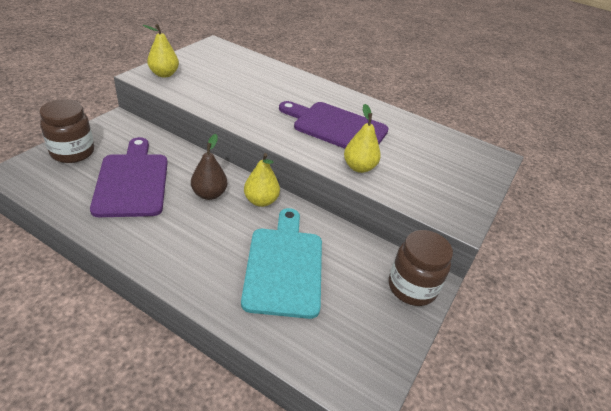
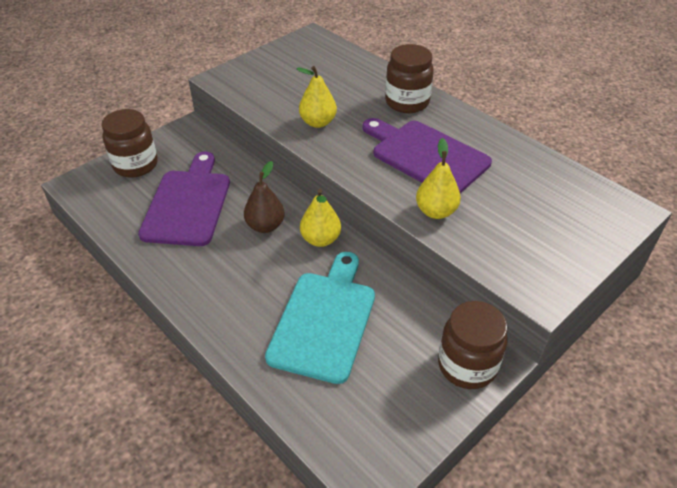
camera: 20 degrees right, 5 degrees up
yellow pear [143,24,179,78] -> yellow pear moved to [296,66,337,128]
none -> brown jar [385,44,434,113]

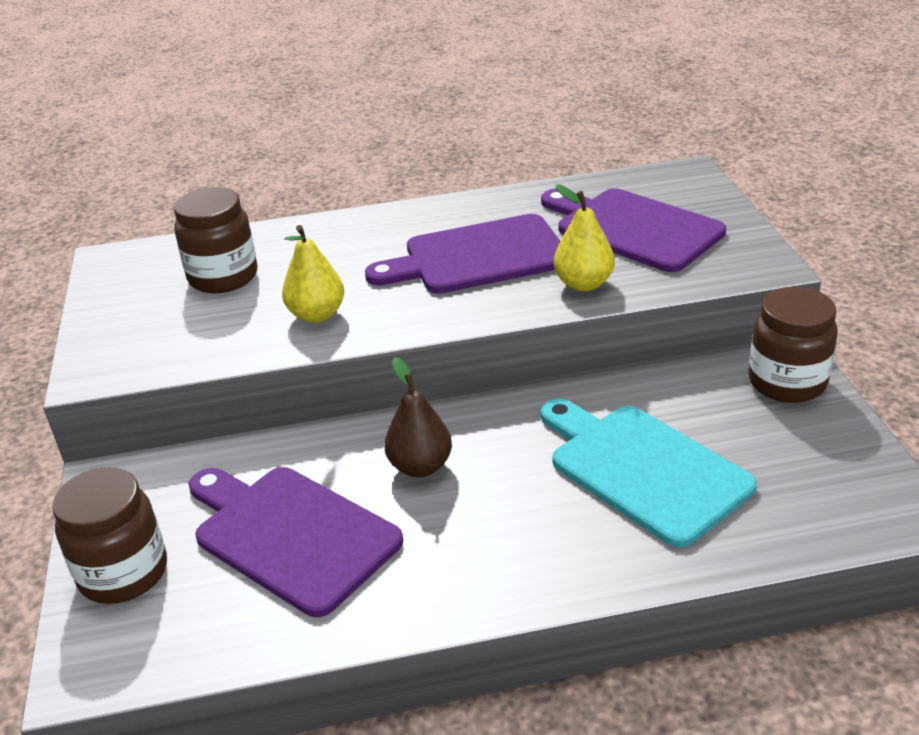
camera: 55 degrees left, 10 degrees down
yellow pear [300,189,341,247] -> none
brown jar [385,44,434,113] -> brown jar moved to [174,187,258,293]
none -> purple cutting board [541,188,726,272]

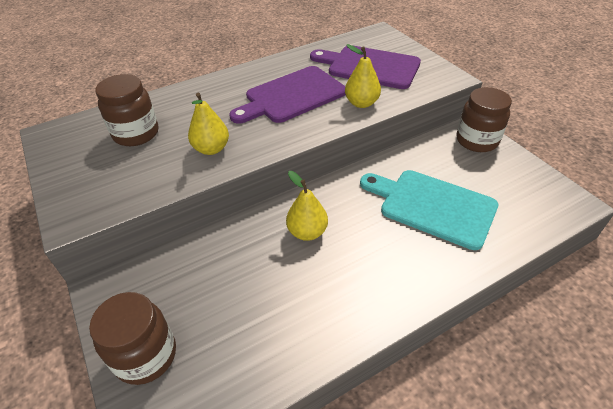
camera: 20 degrees left, 10 degrees up
purple cutting board [189,467,403,617] -> none
brown pear [384,357,452,477] -> yellow pear [286,171,328,241]

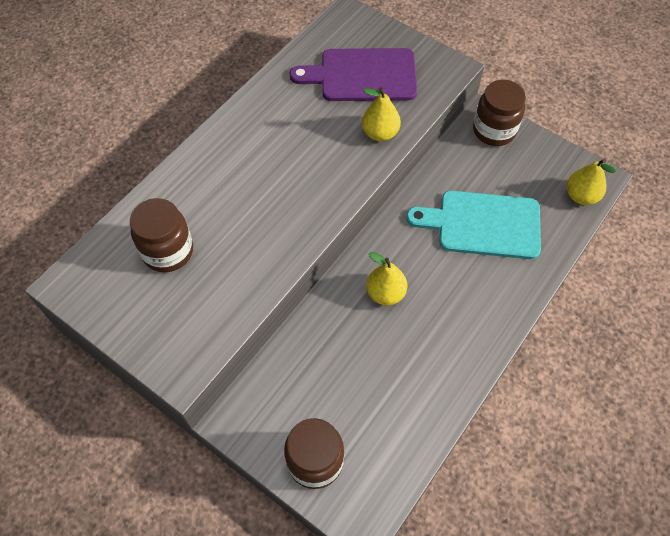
camera: 25 degrees left, 15 degrees up
yellow pear [188,93,229,155] -> yellow pear moved to [567,159,616,205]
purple cutting board [229,66,346,124] -> none

